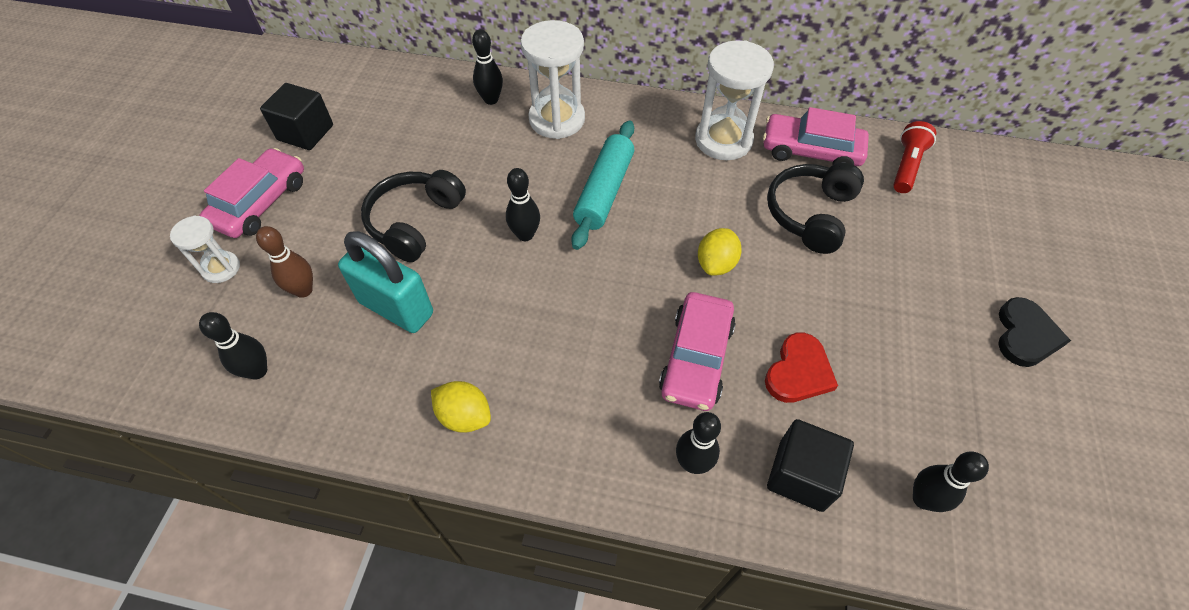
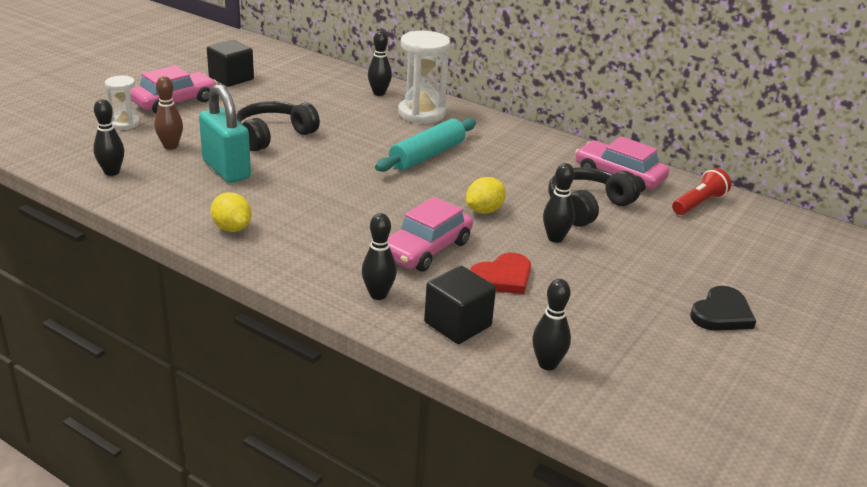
camera: 20 degrees right, 25 degrees down
black bowling pin [506,168,540,241] -> black bowling pin moved to [543,163,575,243]
white hourglass [695,40,774,160] -> none

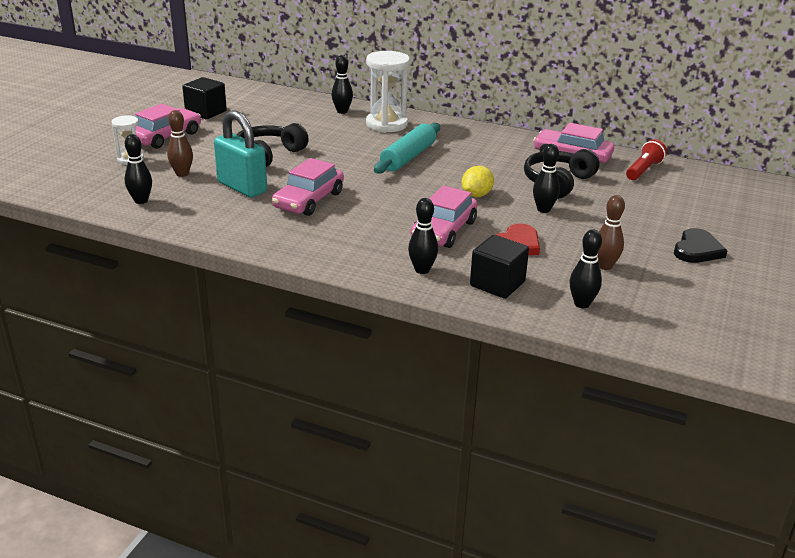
camera: 10 degrees left, 0 degrees up
yellow lemon [211,192,251,232] -> none
none -> pink car [272,158,344,216]
none -> brown bowling pin [597,195,625,270]

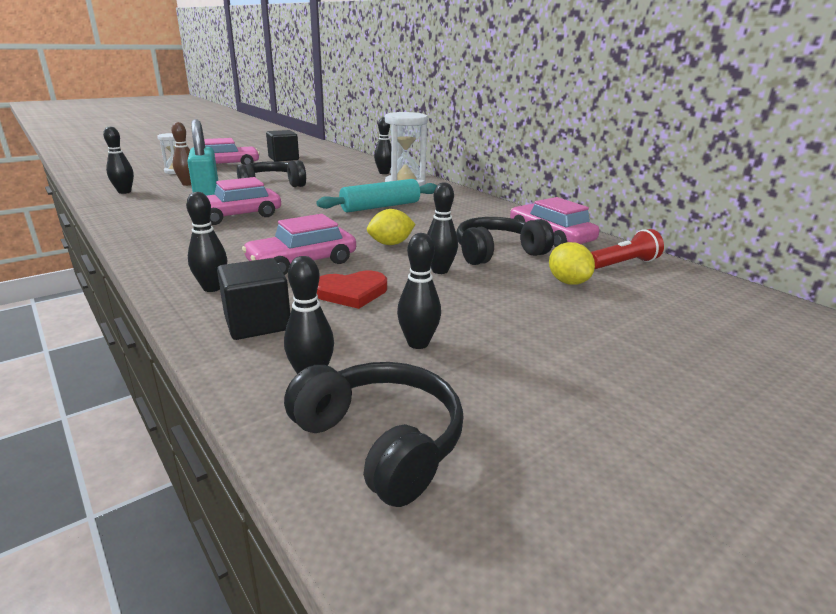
camera: 30 degrees right, 5 degrees down
brown bowling pin [597,195,625,270] -> black bowling pin [397,233,441,349]
black heart [674,228,727,263] -> none
none -> black headphones [284,362,464,507]
none -> yellow lemon [549,242,595,285]

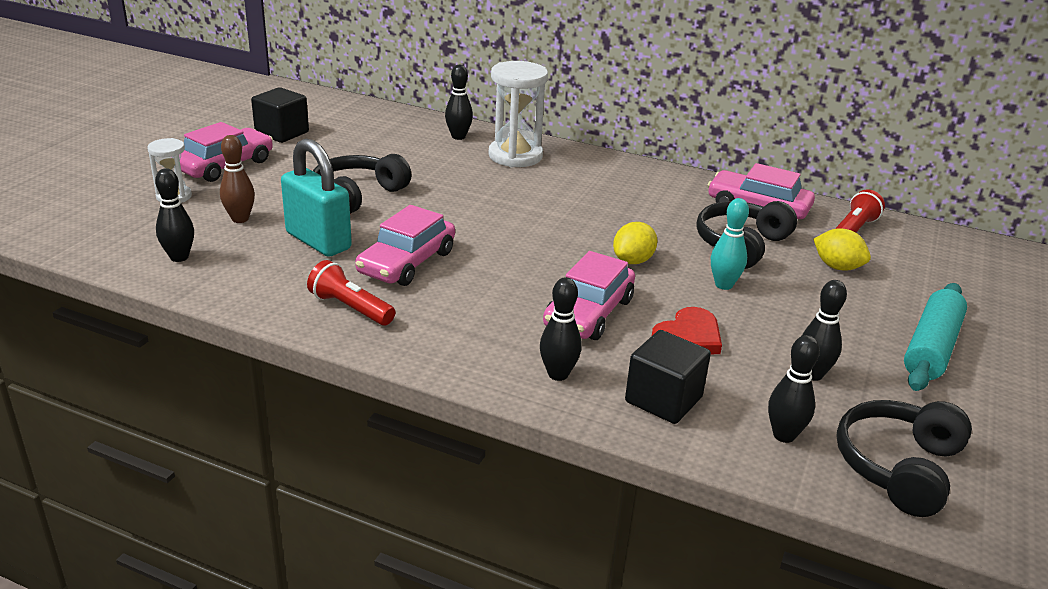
camera: 30 degrees left, 5 degrees up
black headphones [284,362,464,507] -> black headphones turned 75 degrees counterclockwise [836,400,972,517]
turquoise rolling pin [316,179,437,212] -> turquoise rolling pin moved to [904,283,967,391]
black bowling pin [427,182,458,274] -> turquoise bowling pin [711,198,749,290]
none -> red flashlight [307,260,395,325]

